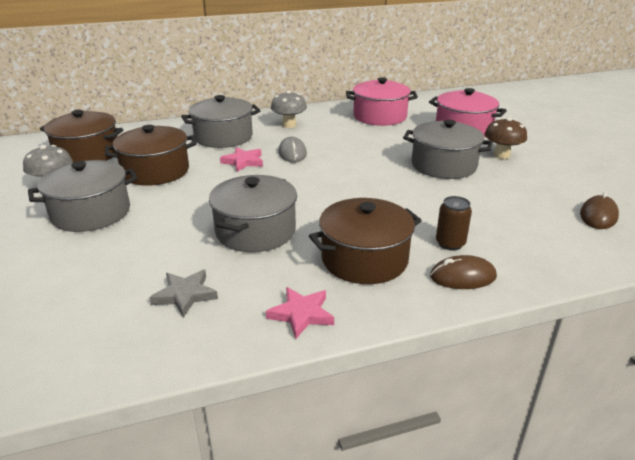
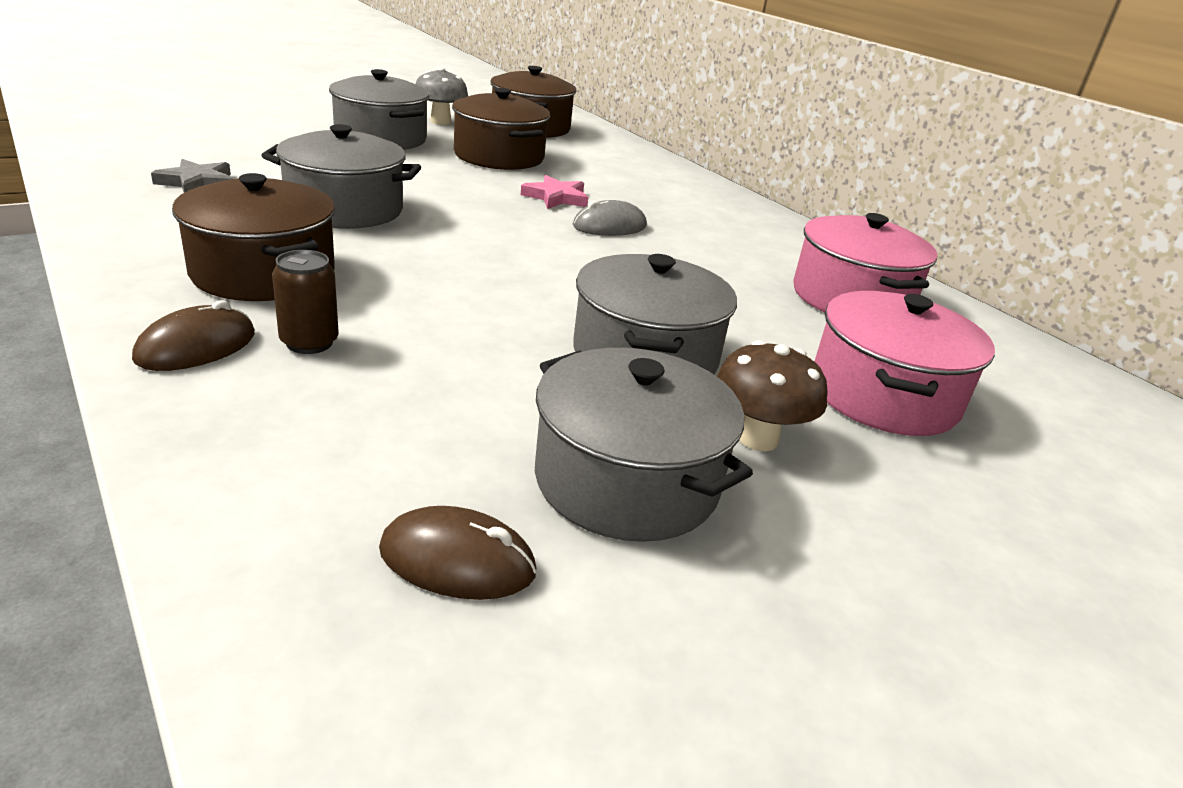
camera: 70 degrees right, 0 degrees up
grey pot [181,95,261,148] -> grey pot moved to [535,348,753,542]
pink star [266,287,334,339] -> none
grey mushroom [271,91,307,128] -> none
brown mouse [430,255,497,289] -> brown mouse turned 60 degrees clockwise [132,300,255,371]

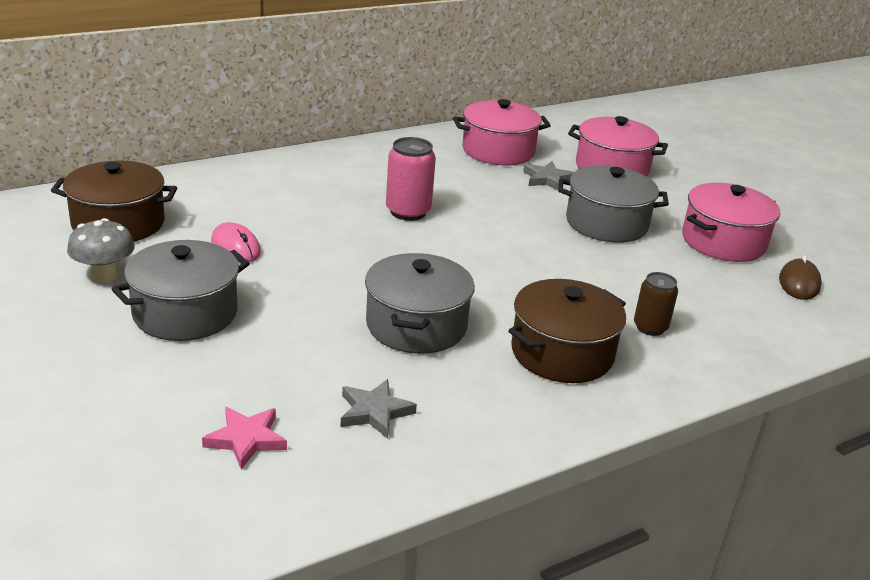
camera: 85 degrees left, 0 degrees up
brown mouse [132,300,255,371] -> none
brown pot [452,88,550,170] -> pink mouse [211,222,261,262]
pink star [521,175,588,209] -> pink star moved to [202,407,287,469]
grey pot [535,348,753,542] -> pink pot [682,183,780,262]
grey mouse [573,200,647,236] -> pink can [386,137,436,221]
brown mushroom [716,340,828,451] -> none
none -> grey star [523,161,574,190]

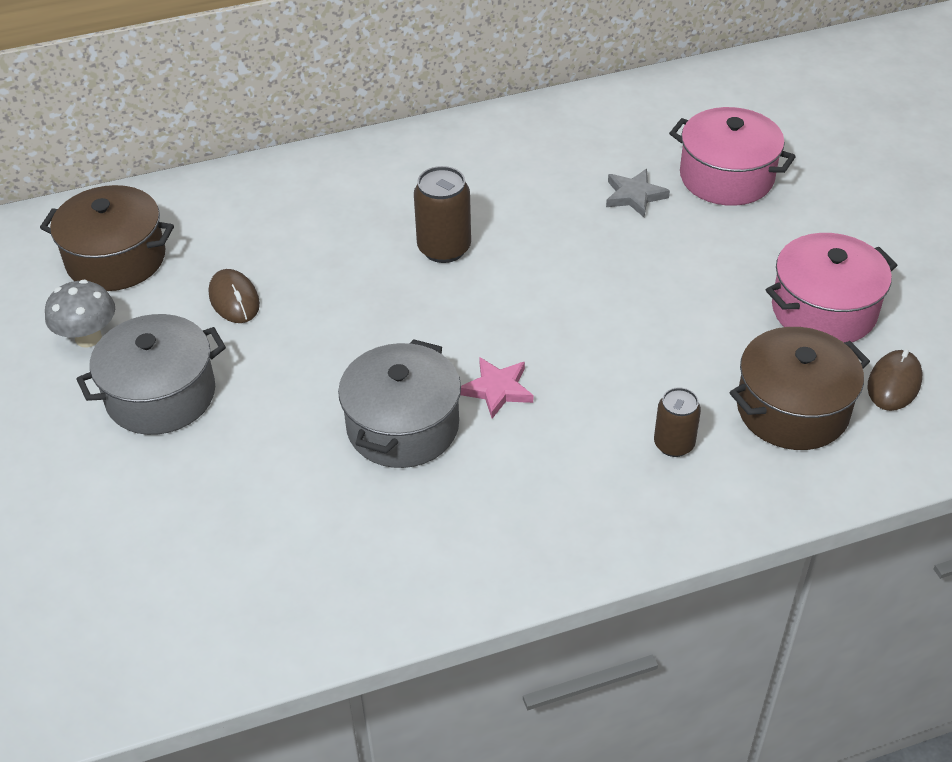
camera: 15 degrees right, 15 degrees up
pink star [202,407,287,469] -> pink star moved to [460,357,533,419]
pink mouse [211,222,261,262] -> brown mouse [209,269,260,323]
grey star [341,379,417,438] -> none
pink can [386,137,436,221] -> brown can [414,166,471,263]
pink pot [453,99,551,165] -> none
brown pot [508,279,626,383] -> brown pot moved to [730,327,870,450]
grey pot [558,165,669,243] -> none

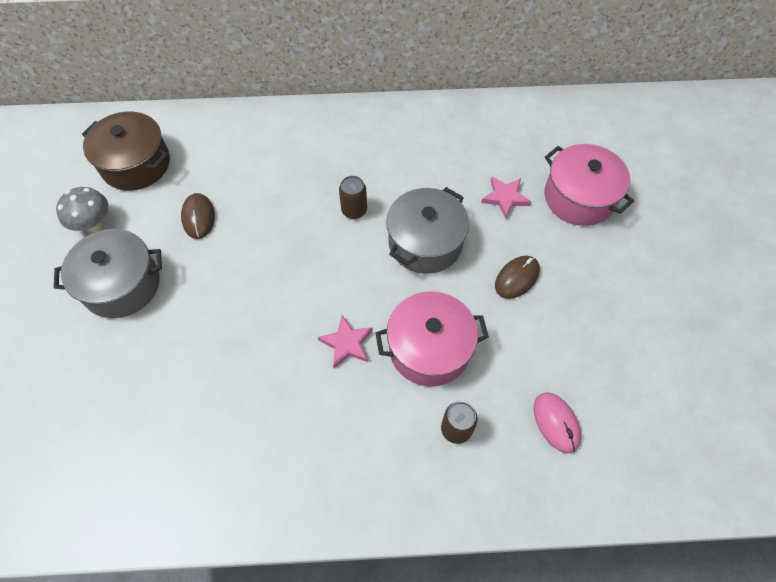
camera: 15 degrees right, 15 degrees up
grey pot [338,339,461,468] -> grey pot moved to [386,187,469,274]
brown can [414,166,471,263] -> brown can [339,176,367,219], size x0.66
grey star [606,169,670,217] -> pink star [481,176,531,219]
brown pot [730,327,870,450] -> pink mouse [534,392,581,453]
pink pot [766,233,897,342] -> pink pot moved to [375,291,489,386]
brown mouse [867,349,922,411] -> brown mouse moved to [495,256,540,299]

